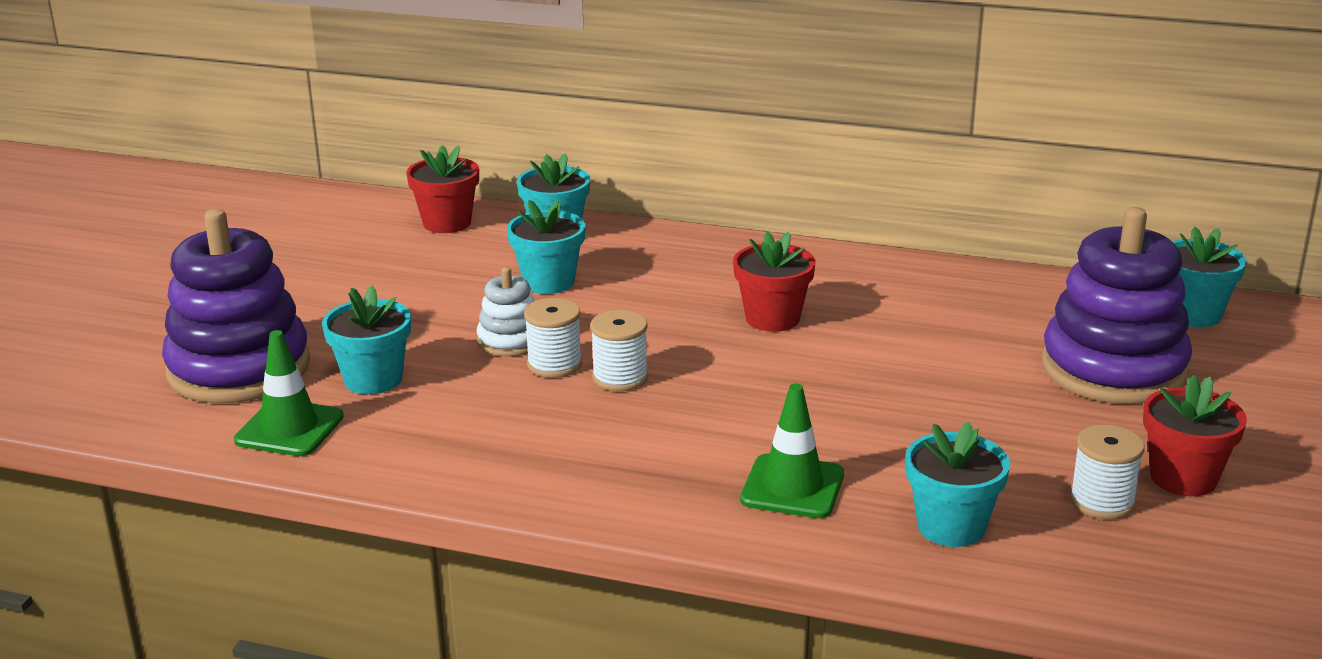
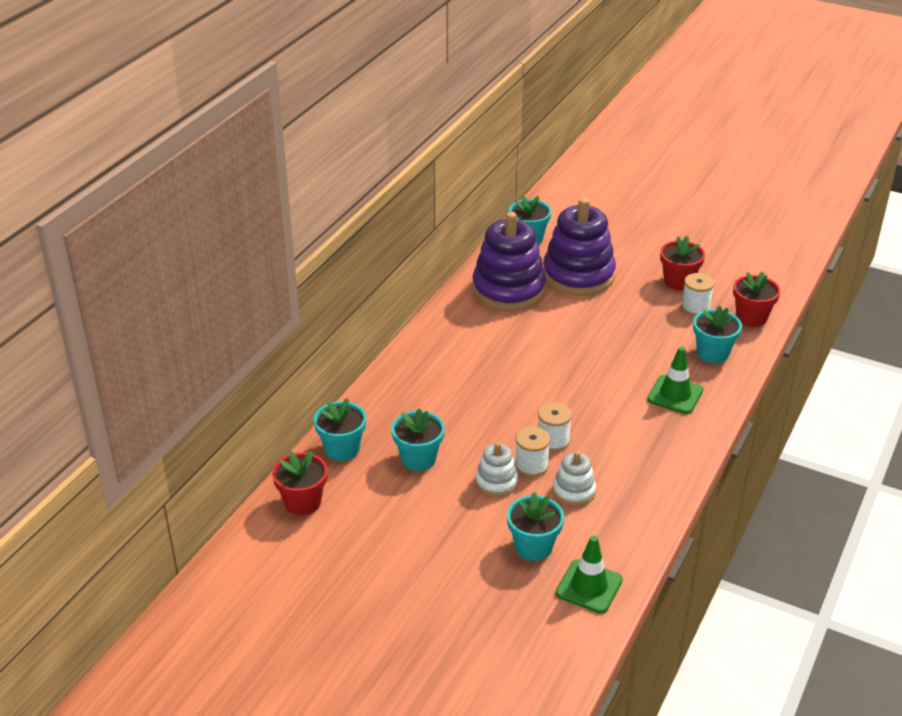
camera: 80 degrees left, 10 degrees up
purple stacking toy [162,209,310,403] -> purple stacking toy moved to [472,212,546,311]
red flower pot [733,231,816,332] -> red flower pot moved to [733,272,781,327]
none -> white stacking toy [553,451,596,506]

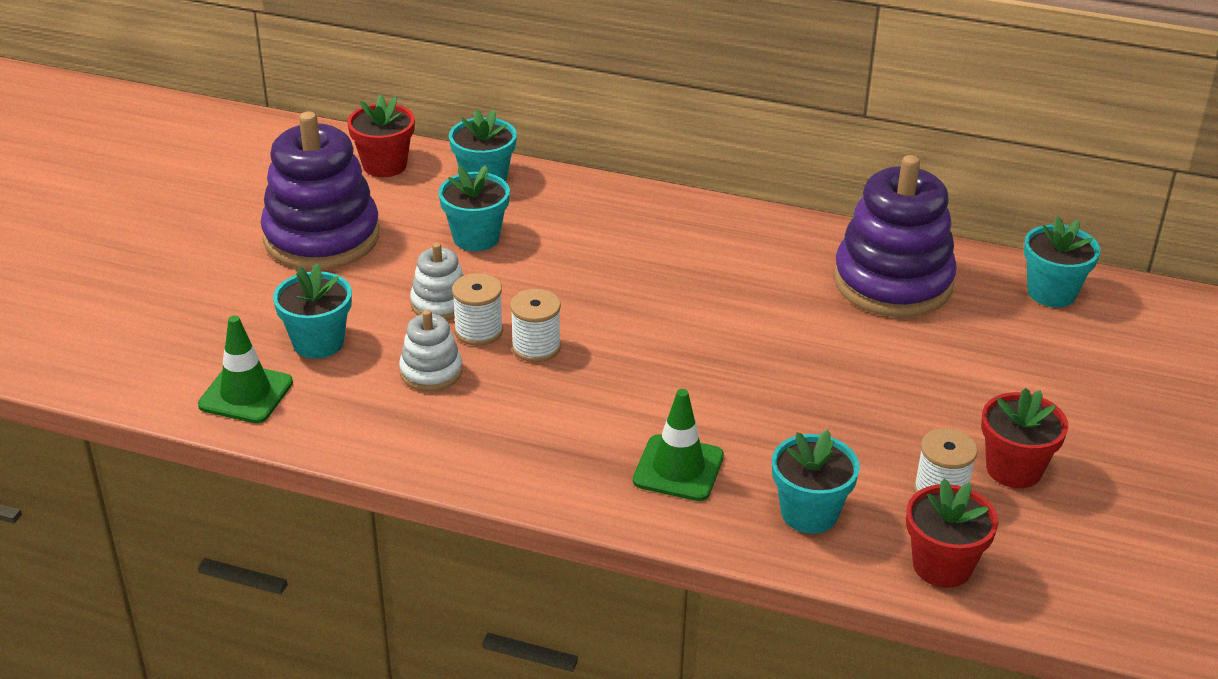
camera: 80 degrees right, 0 degrees up
purple stacking toy [543,198,616,296] -> purple stacking toy moved to [261,111,380,270]

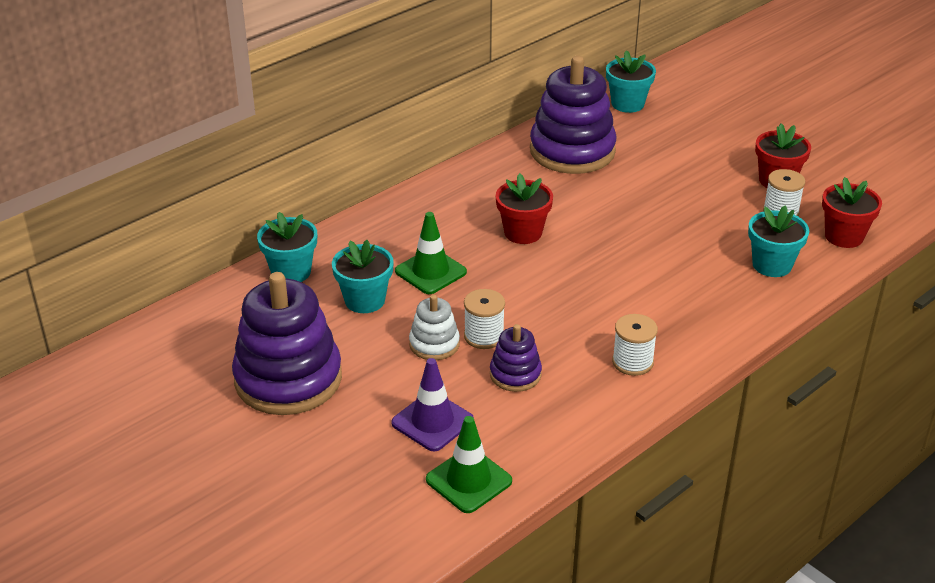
camera: 60 degrees left, 0 degrees up
turquoise flower pot [273,263,352,359] -> purple traffic cone [391,358,474,452]
red flower pot [347,95,415,177] -> red flower pot moved to [496,173,553,244]
white stacking toy [399,310,462,391] -> purple stacking toy [490,324,542,392]
white spool [510,289,561,362] -> white spool moved to [612,314,658,376]
green traffic cone [633,389,724,501] -> green traffic cone moved to [395,212,467,294]

